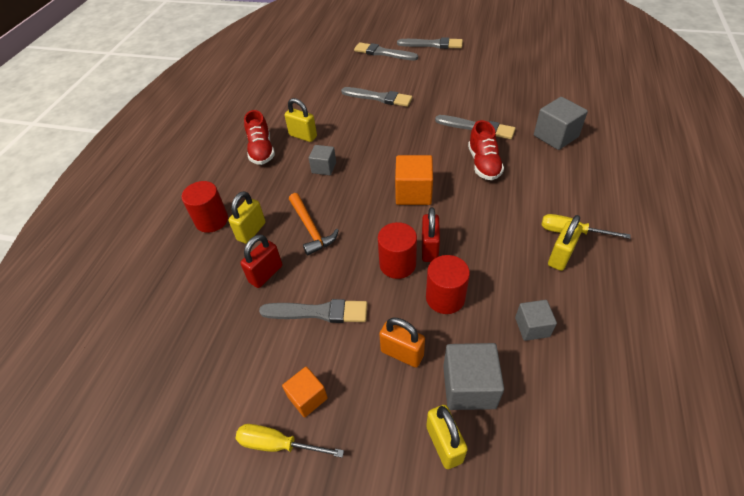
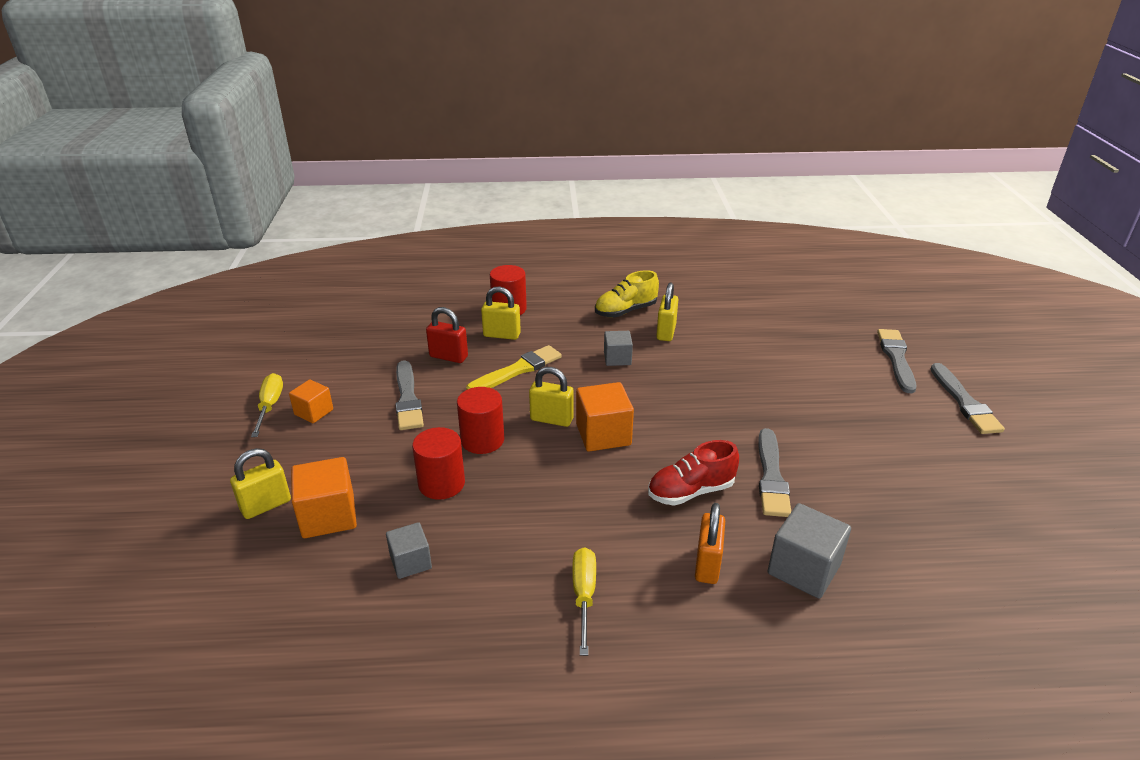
camera: 70 degrees right, 15 degrees down
red shoe [244,110,275,165] -> yellow shoe [595,270,659,318]
orange hammer [289,193,339,256] -> yellow brush [466,345,562,390]
grey brush [341,87,413,107] -> none
orange padlock [379,318,425,368] -> orange padlock moved to [695,503,725,584]
red padlock [422,207,440,262] -> none
grey cube [443,343,504,410] -> orange cube [291,457,357,538]
yellow padlock [548,215,583,271] -> yellow padlock moved to [529,367,574,427]

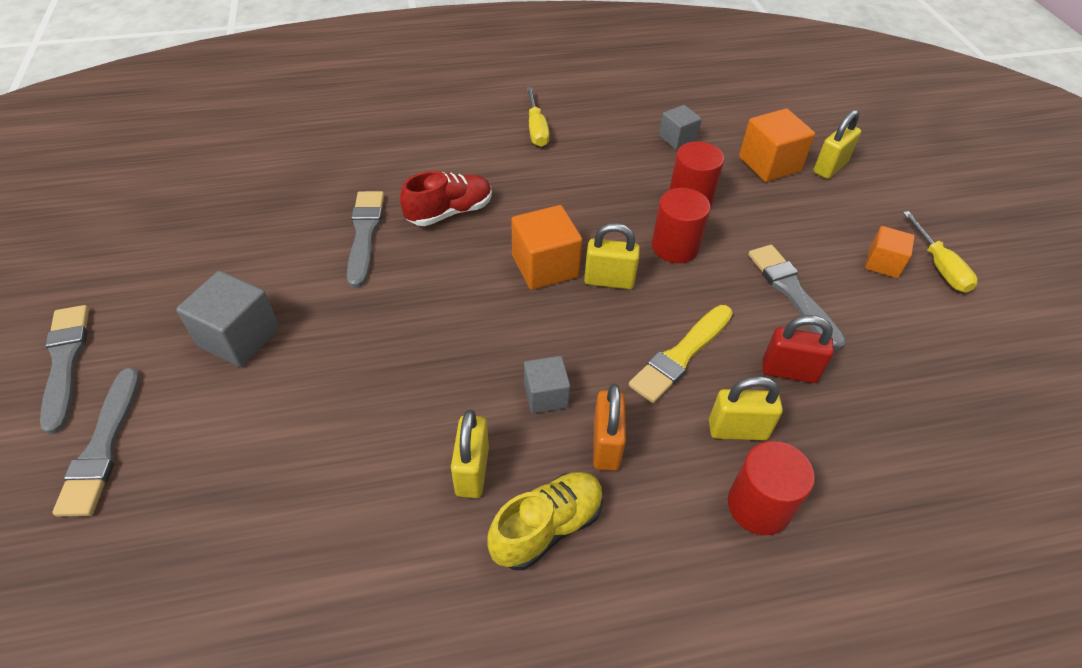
camera: 170 degrees right, 15 degrees up
orange padlock [695,503,725,584] -> orange padlock moved to [593,384,626,471]
grey cube [768,503,851,599] -> grey cube moved to [176,271,280,367]

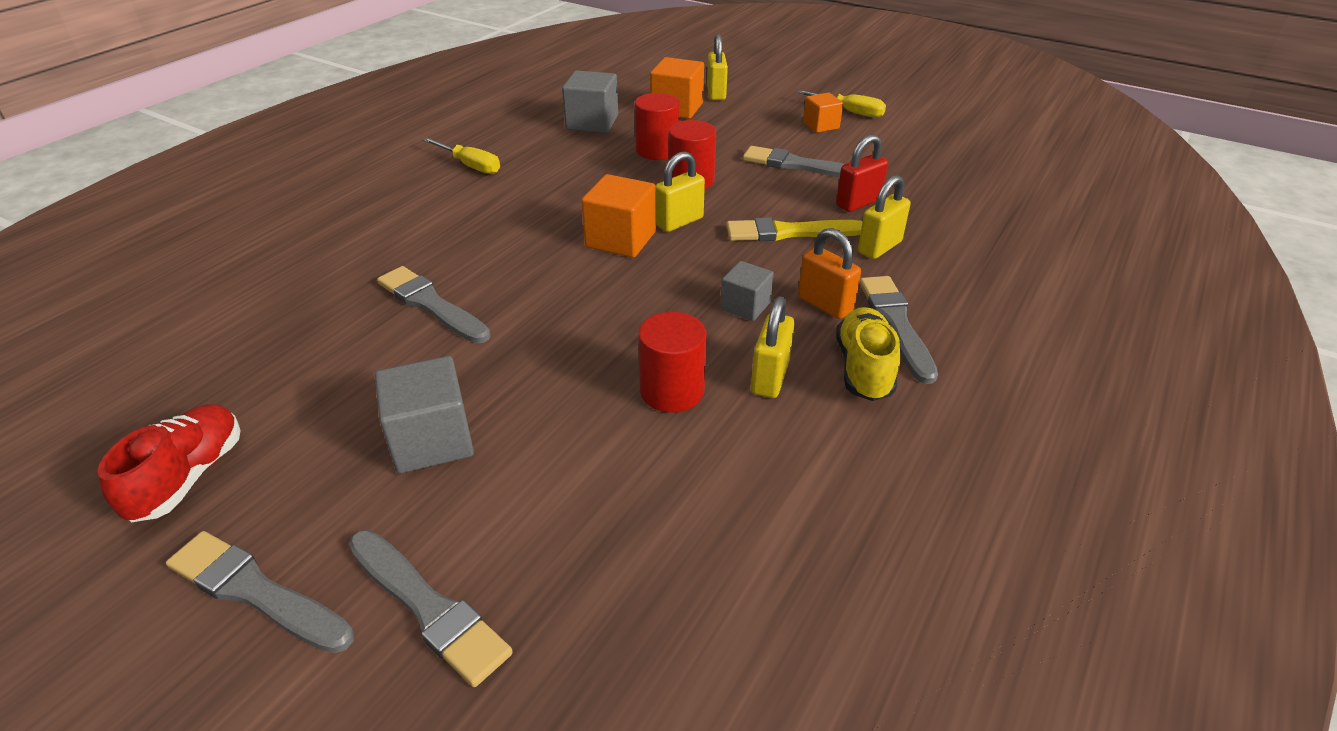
camera: 45 degrees left, 10 degrees down
red shoe [400,171,492,226] -> red shoe moved to [97,404,241,522]
yellow padlock [451,410,489,498] -> yellow padlock turned 60 degrees clockwise [751,296,795,398]
yellow brush [629,305,733,403] -> yellow brush turned 90 degrees clockwise [726,217,862,241]
grey cube [659,105,702,150] -> grey cube [562,70,618,133], size x1.60
red cylinder [728,441,815,535] -> red cylinder moved to [638,312,707,413]
none -> grey brush [859,276,938,384]

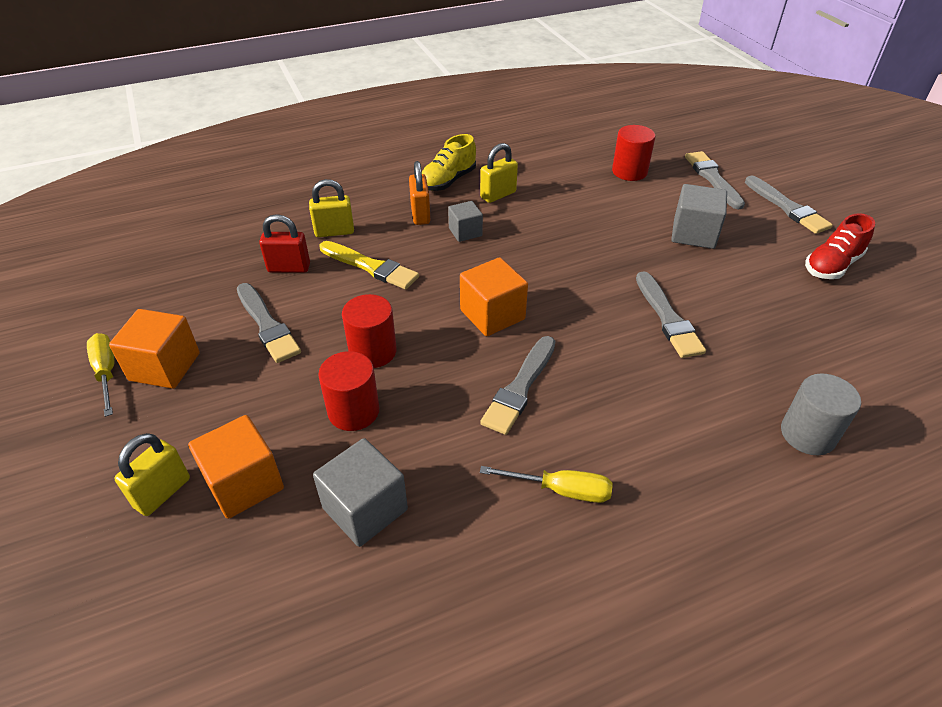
camera: 145 degrees left, 5 degrees up
yellow screwdriver [423,137,500,174] -> yellow screwdriver turned 120 degrees clockwise [480,466,613,503]
red cylinder [638,312,707,413] -> red cylinder moved to [612,125,655,181]
yellow padlock [656,151,705,232] -> none
orange cube [803,93,843,133] -> orange cube [109,309,200,389], size x1.60
grey brush [859,276,938,384] -> grey brush moved to [480,336,555,435]
none -> grey cylinder [781,374,861,455]

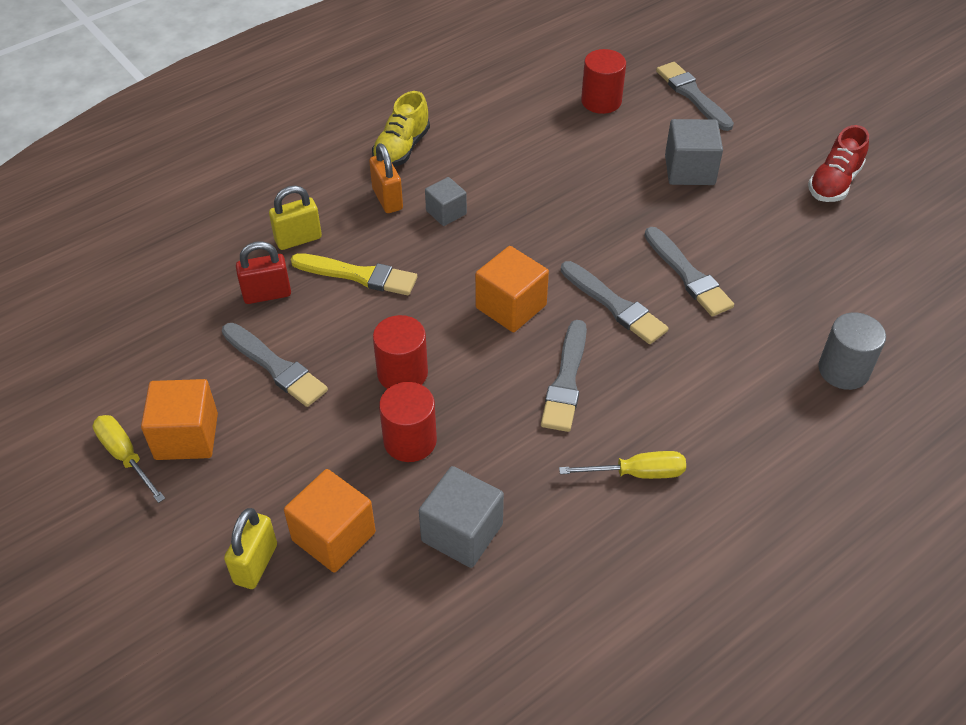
camera: 15 degrees left, 5 degrees up
yellow padlock [480,143,518,203] -> none
grey brush [745,176,833,234] -> grey brush moved to [561,261,669,344]

